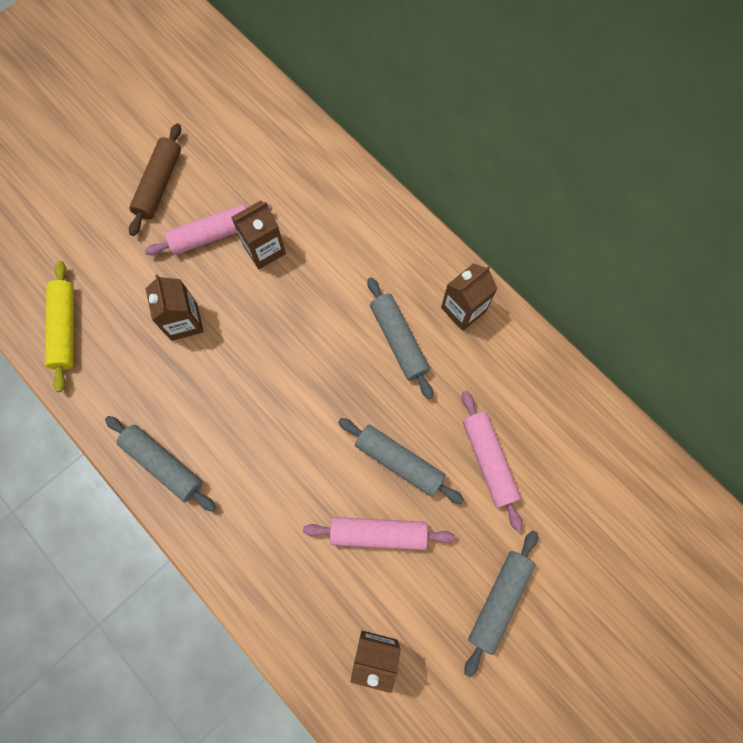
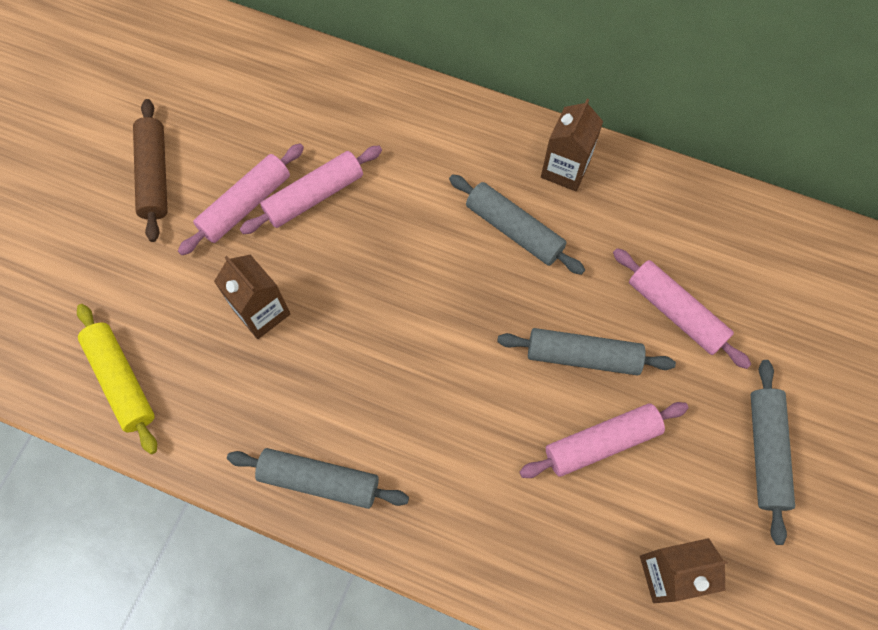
camera: 25 degrees left, 5 degrees down
brown carton [231,201,286,269] -> pink rolling pin [240,146,382,234]

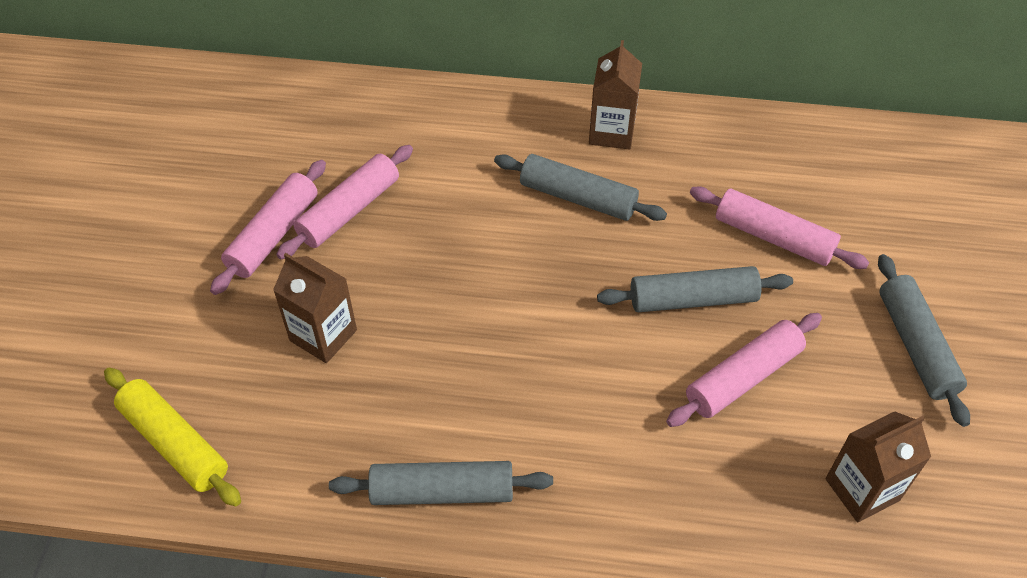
camera: 15 degrees left, 15 degrees down
brown rolling pin [133,99,168,242] -> none

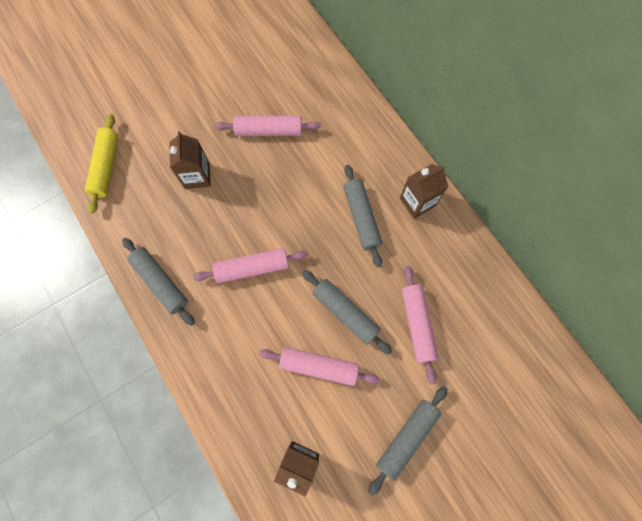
camera: 50 degrees right, 20 degrees up
pink rolling pin [210,160,326,295] -> pink rolling pin moved to [193,248,308,283]

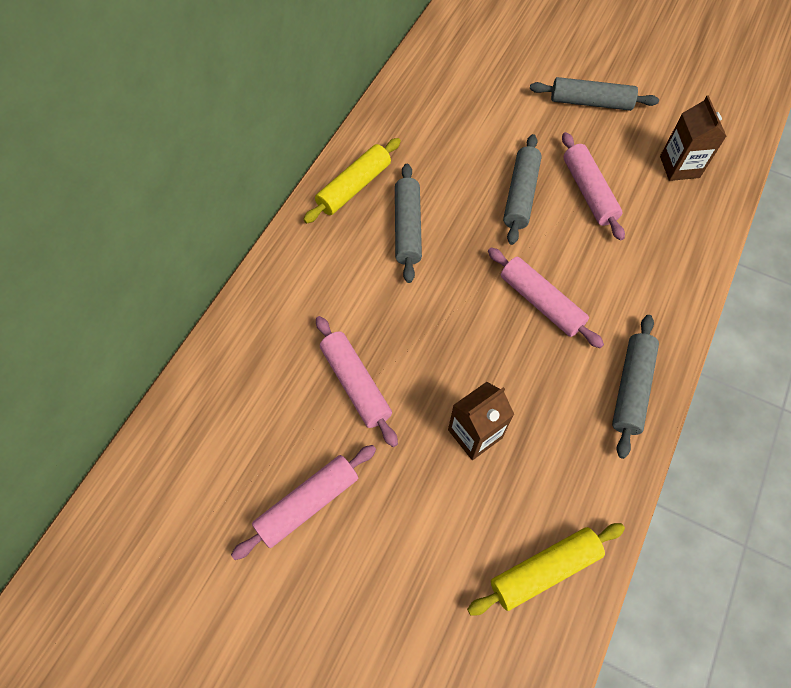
camera: 120 degrees left, 10 degrees down
grey rolling pin [344,165,383,267] -> grey rolling pin turned 45 degrees counterclockwise [395,164,422,283]
brown carton [400,164,448,219] -> yellow rolling pin [303,138,401,224]
pink rolling pin [401,266,439,385] -> pink rolling pin moved to [231,445,376,560]

